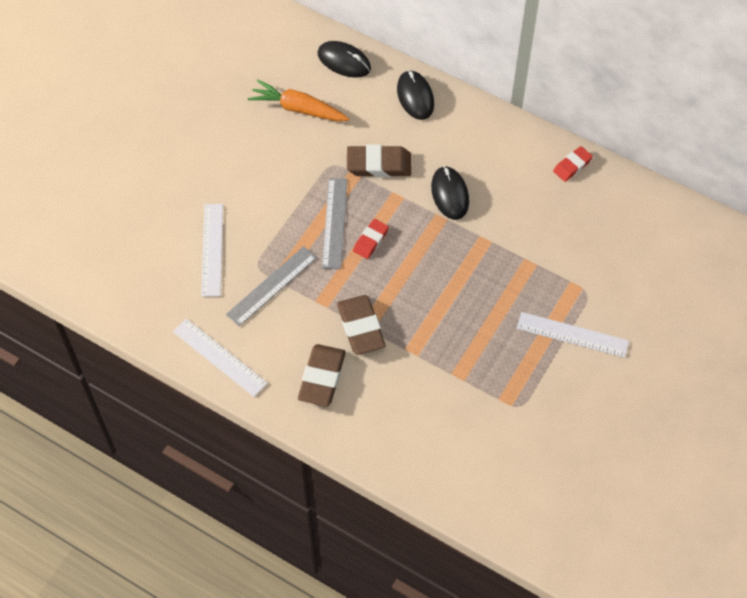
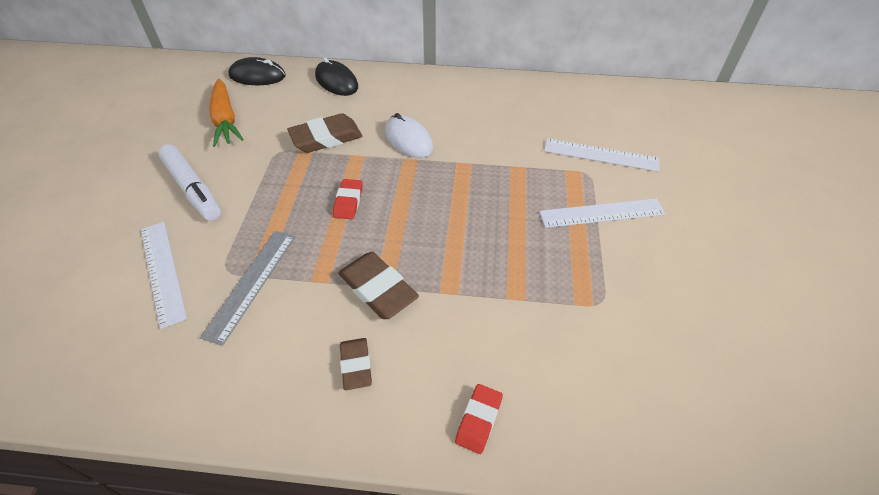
camera: 25 degrees left, 10 degrees down
white ruler [173,318,268,397] -> white ruler moved to [544,138,659,172]
orange carrot [248,80,349,121] -> orange carrot turned 105 degrees counterclockwise [209,79,244,147]
brown eraser [298,344,346,406] -> brown eraser [340,338,372,390], size x0.61
grey ruler [322,178,347,269] -> none
black mouse [431,166,469,220] -> white mouse [385,113,433,158]
red eraser [553,146,593,182] -> red eraser moved to [455,384,503,454]
none -> white marker [158,144,221,221]

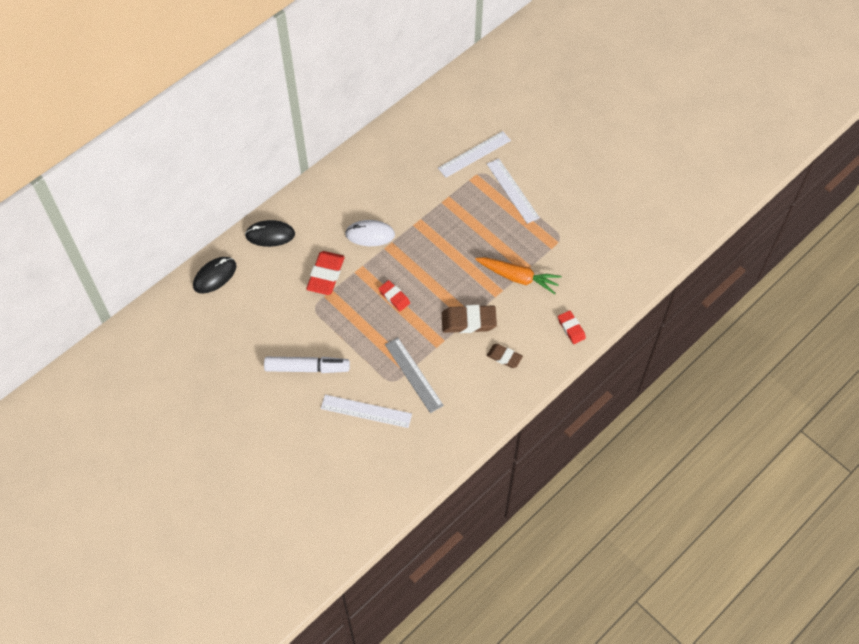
camera: 50 degrees left, 10 degrees up
orange carrot [209,79,244,147] -> orange carrot moved to [475,257,562,294]
brown eraser [287,113,362,153] -> red eraser [306,251,345,295]
white ruler [539,198,665,228] -> white ruler turned 60 degrees counterclockwise [487,159,540,224]

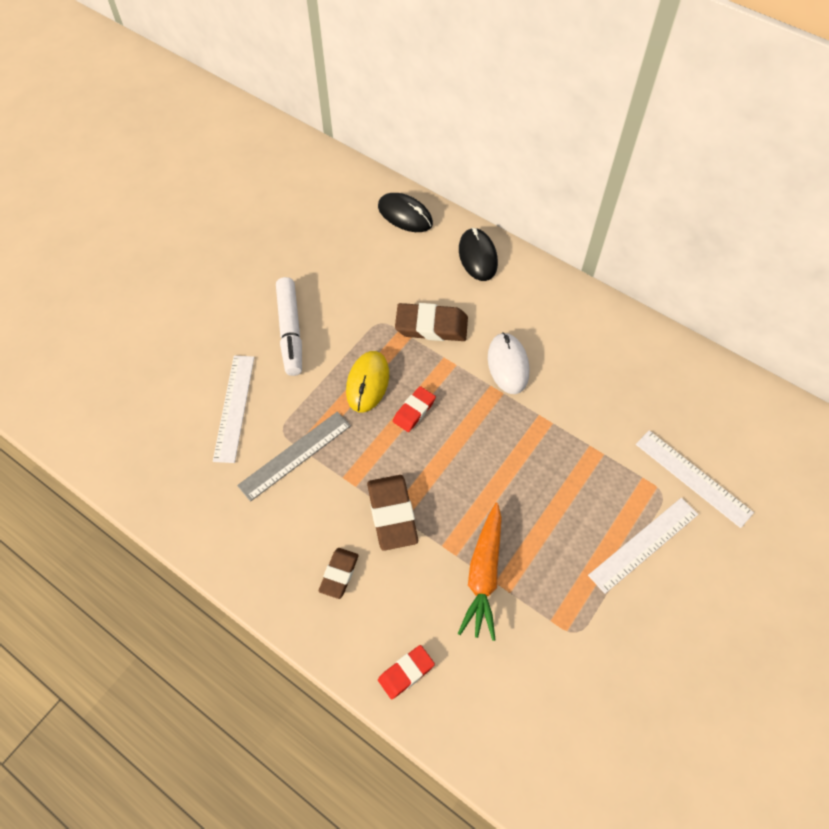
camera: 80 degrees right, 0 degrees up
red eraser [306,251,345,295] -> brown eraser [395,303,468,341]
none -> yellow mouse [346,351,389,413]

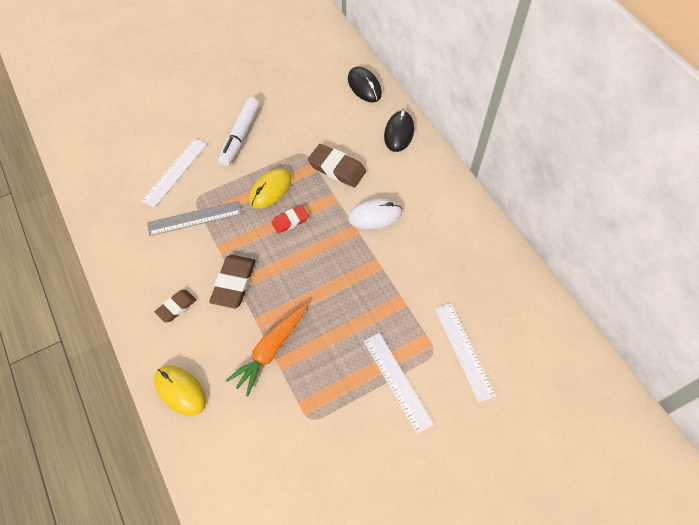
camera: 25 degrees right, 0 degrees up
red eraser [378,645,435,699] -> yellow mouse [154,366,206,416]
white mouse [488,332,529,394] -> white mouse turned 60 degrees clockwise [348,199,402,229]
white ruler [588,498,698,594] -> white ruler turned 75 degrees clockwise [364,333,434,434]

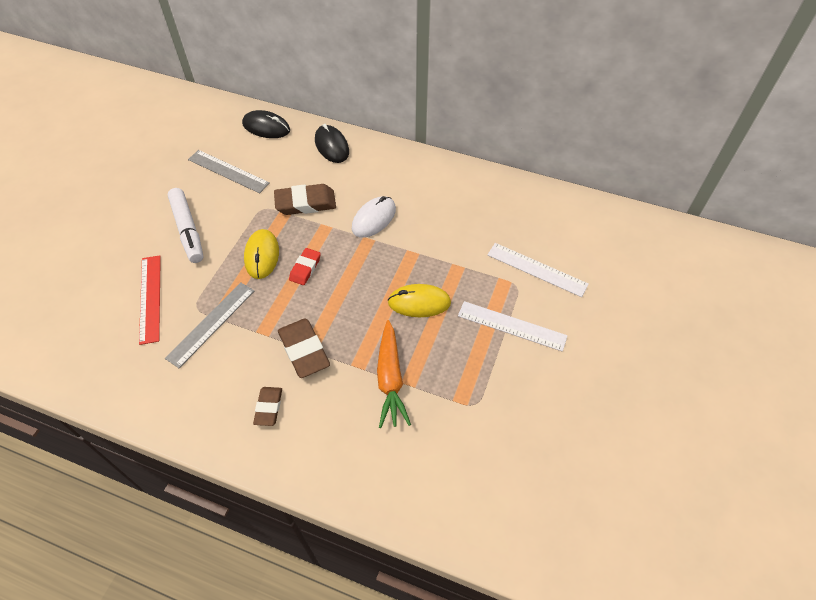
camera: 40 degrees left, 5 degrees down
white ruler [141,138,207,208] -> red ruler [139,255,161,345]
yellow mouse [154,366,206,416] -> yellow mouse moved to [388,284,451,317]
none -> grey ruler [188,150,270,193]

